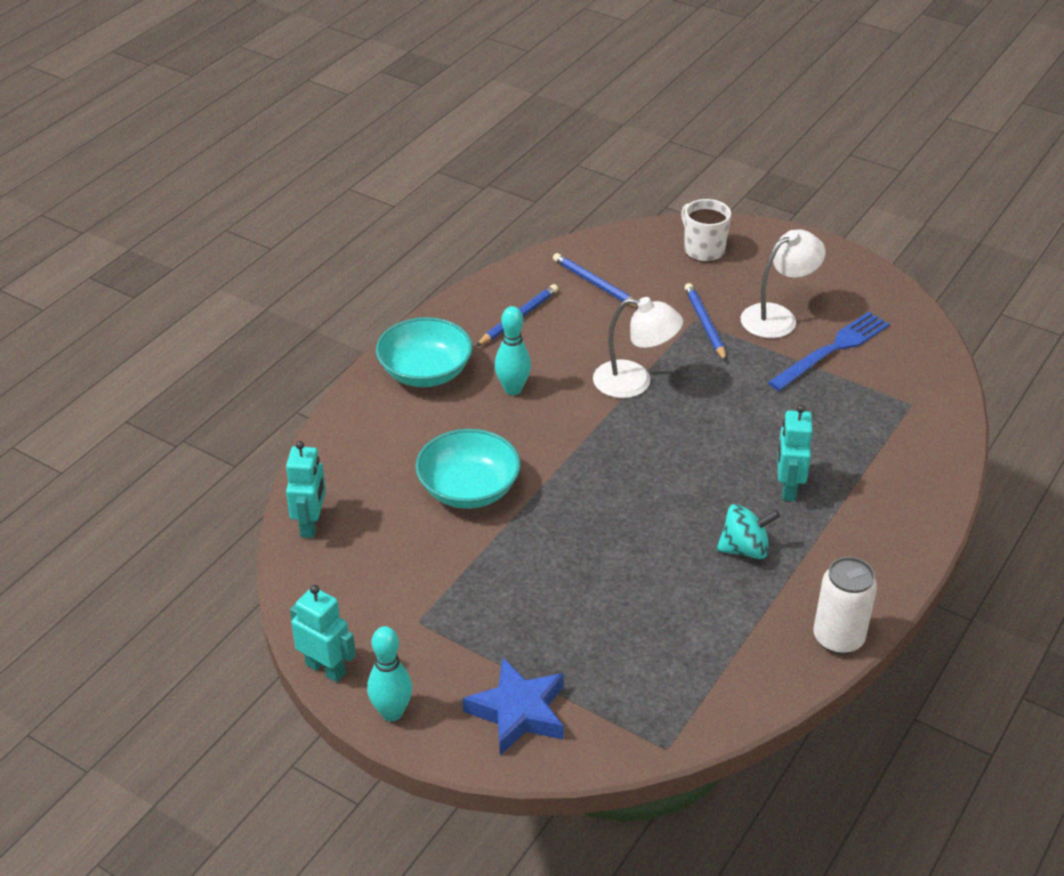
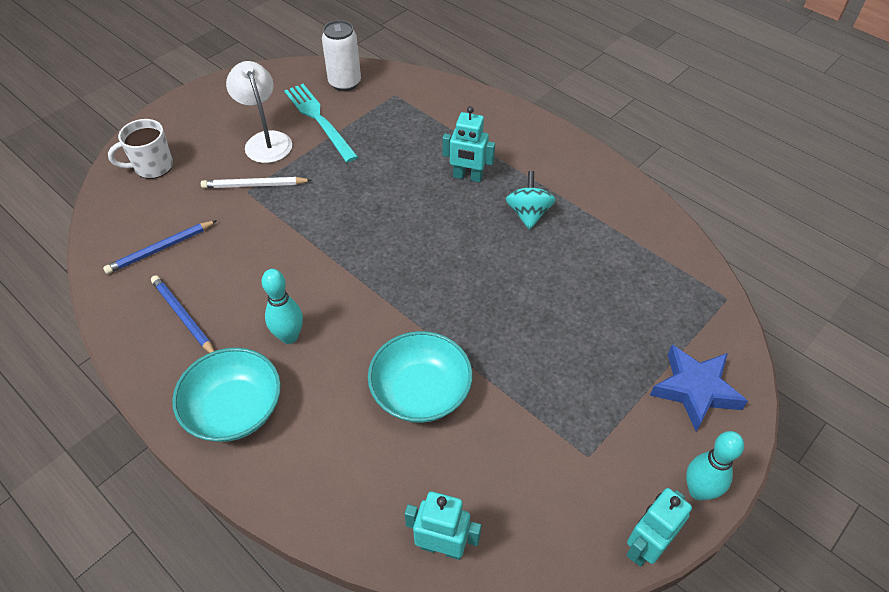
camera: 80 degrees left, 10 degrees up
white lamp [593,297,683,398] -> none
blue pencil [685,283,726,361] -> white pencil [201,177,312,188]
blue fork [768,312,890,391] -> turquoise fork [284,84,358,163]
white can [814,557,877,655] -> white can moved to [322,20,361,92]

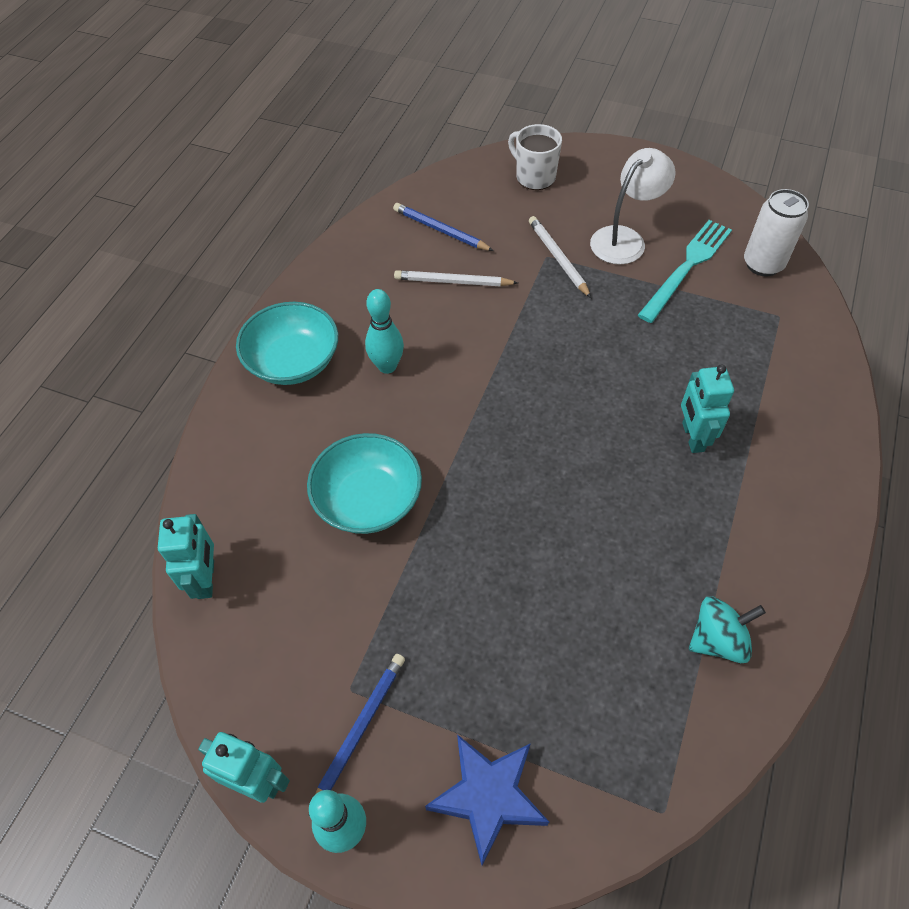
camera: 70 degrees right, 5 degrees up
blue pencil [151,275,214,353] -> blue pencil moved to [315,654,405,794]
turquoise spinning top [506,171,556,230] -> turquoise spinning top moved to [689,597,766,663]
none -> white pencil [394,270,518,287]

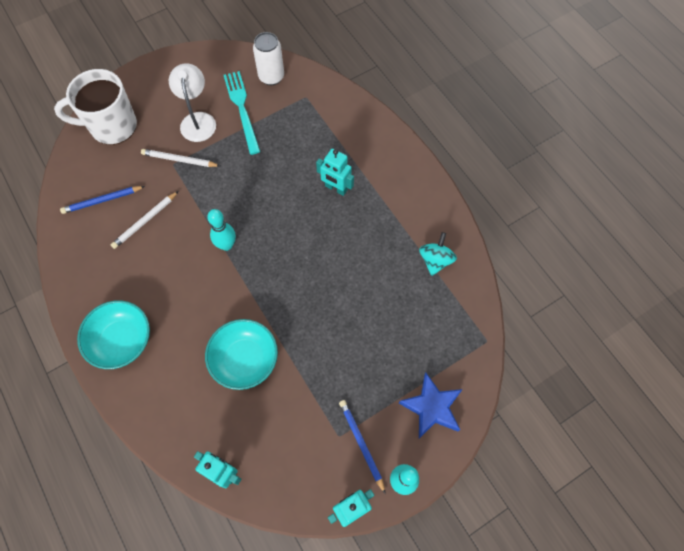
camera: 55 degrees left, 10 degrees up
turquoise bowling pin [365,289,404,374] -> turquoise bowling pin moved to [207,209,236,251]
white mug [508,124,562,190] -> white mug [54,69,137,145], size x1.66

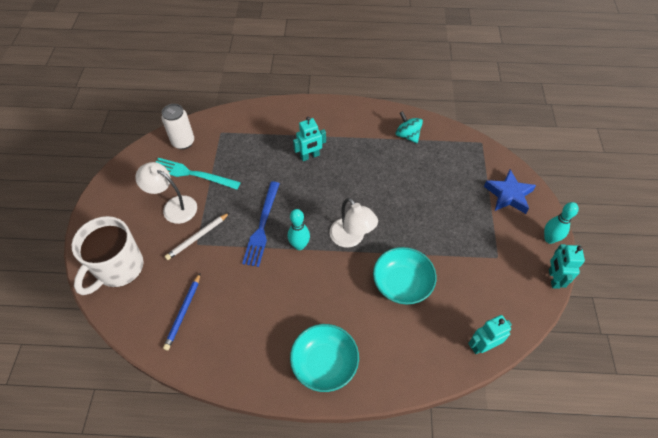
camera: 55 degrees left, 10 degrees down
white pencil [111,191,178,249] -> none
blue pencil [339,400,386,494] -> none
none -> blue fork [242,181,280,267]
none -> white lamp [330,198,378,248]

